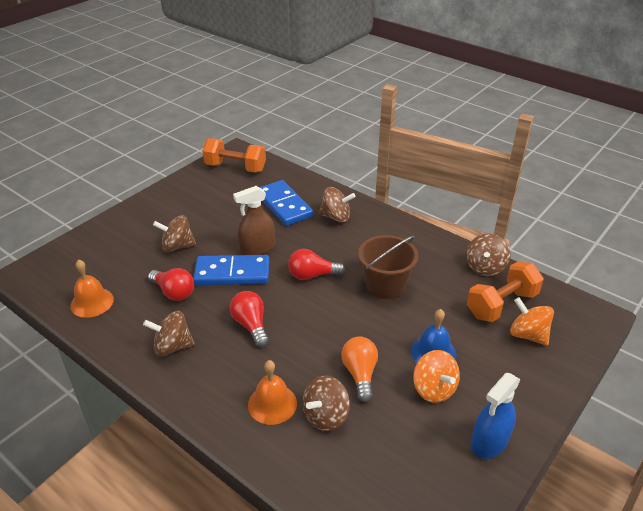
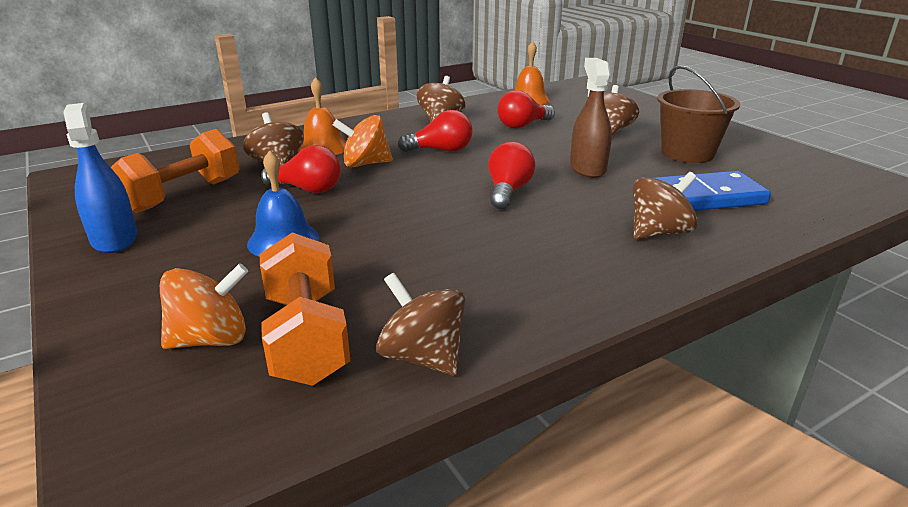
camera: 110 degrees right, 10 degrees down
blue domino [193,255,269,285] -> none
orange dumbbell [203,138,266,172] -> orange dumbbell moved to [111,129,240,213]
brown spinning top [319,187,356,222] -> brown spinning top turned 150 degrees counterclockwise [633,172,698,239]
orange light bulb [341,337,378,402] -> red light bulb [261,145,341,193]
brown bucket [358,235,418,299] -> brown bucket moved to [657,65,741,163]
orange spinning top [413,350,460,403] -> orange spinning top moved to [333,115,393,168]

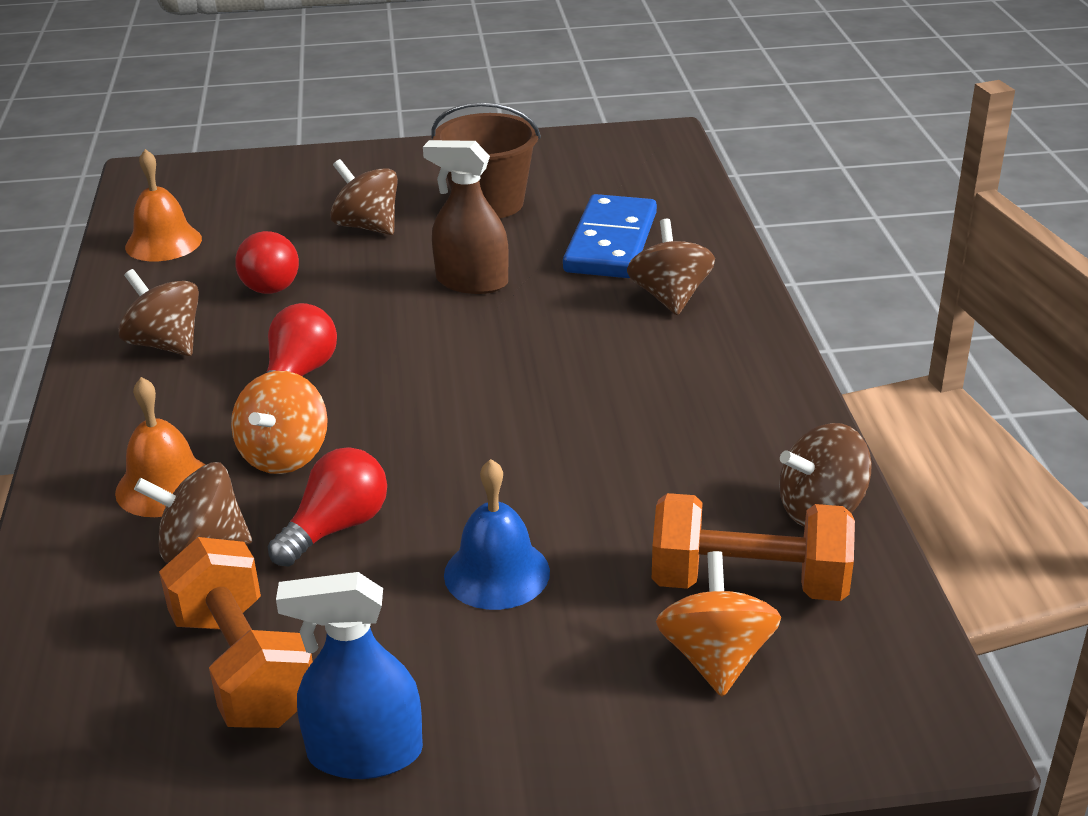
camera: 65 degrees left, 5 degrees up
red light bulb [488,142,535,209] -> none

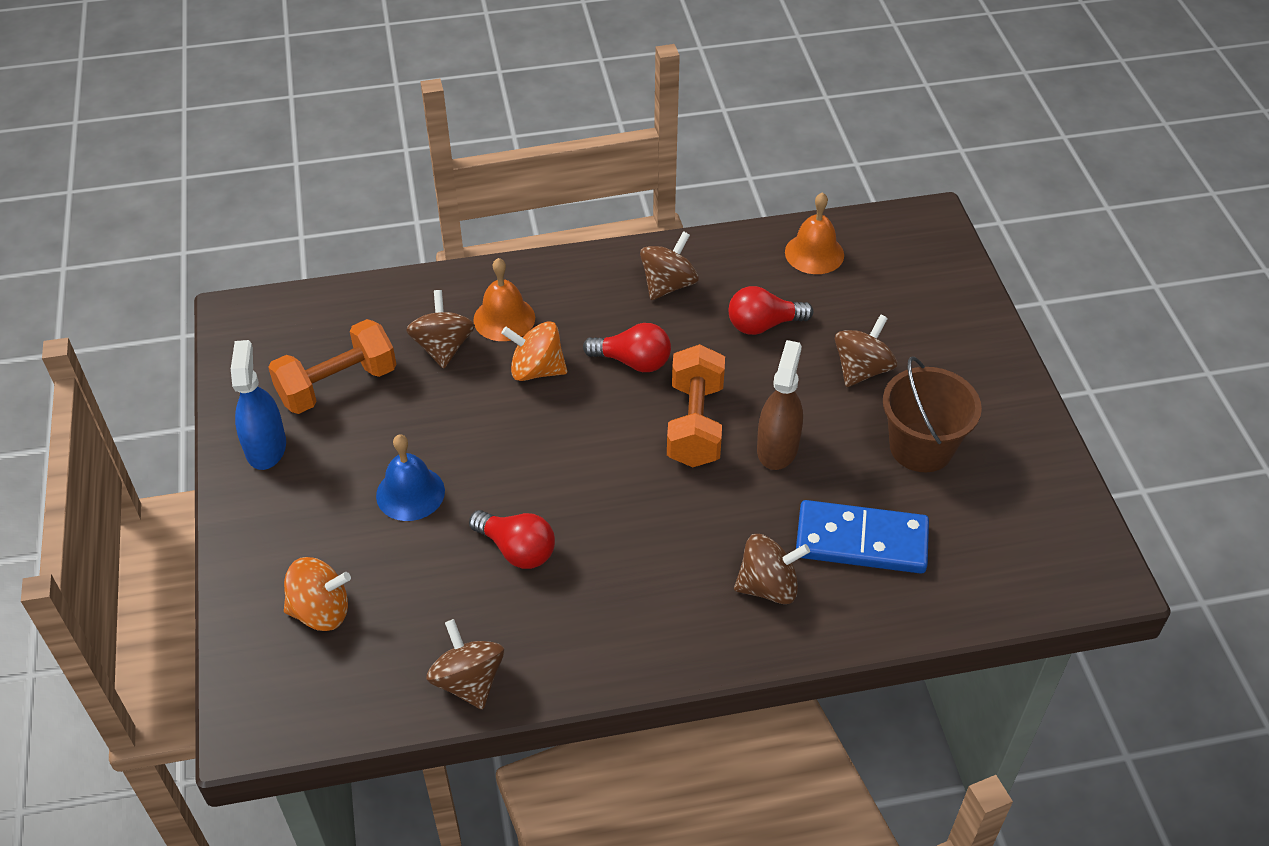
camera: 85 degrees right, 15 degrees up
red light bulb [268,447,387,566] -> red light bulb moved to [469,510,555,569]
orange dumbbell [652,493,855,601] -> orange dumbbell moved to [667,344,725,467]

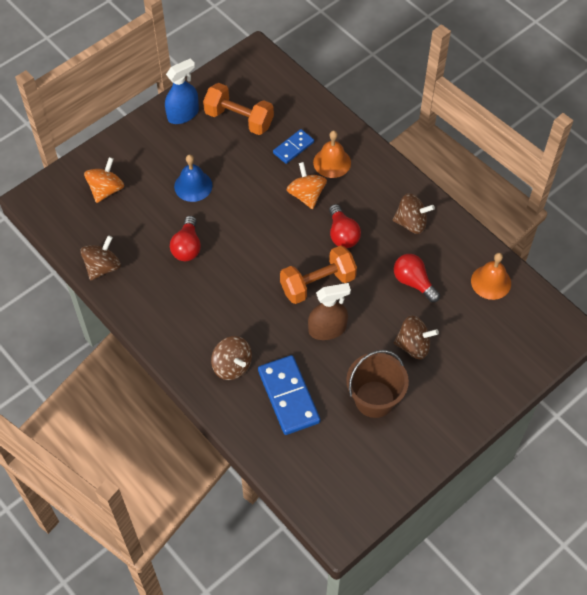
camera: 60 degrees right, 10 degrees up
orange spinning top [284,557,351,631] -> orange spinning top turned 120 degrees counterclockwise [84,157,124,203]
brown spinning top [406,290,475,369] -> blue domino [273,129,314,164]

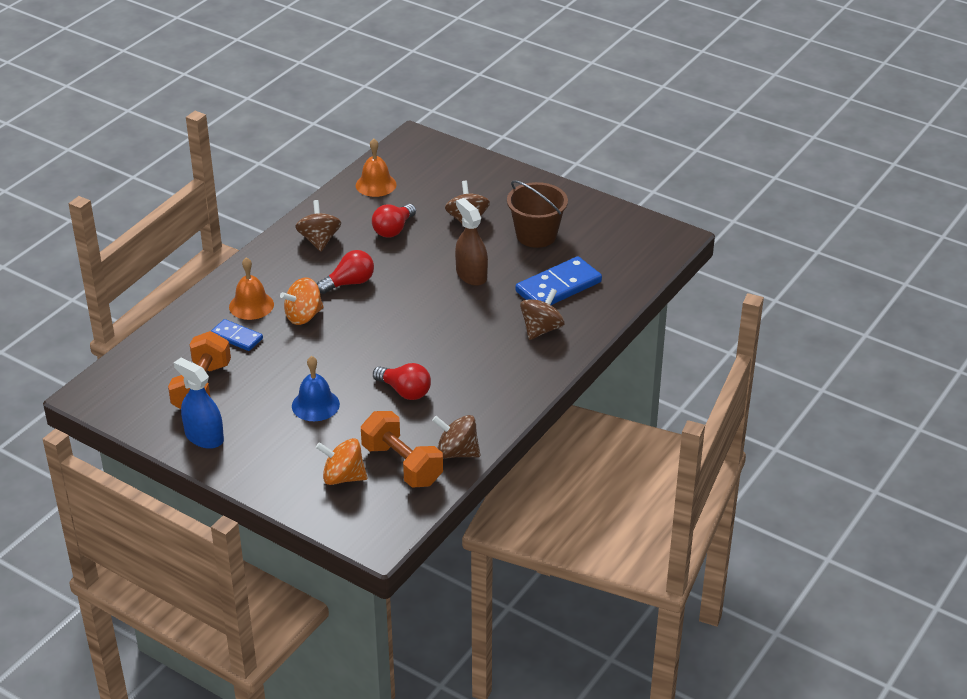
camera: 105 degrees left, 20 degrees down
red light bulb [170,216,201,261] -> red light bulb turned 45 degrees clockwise [373,363,431,400]
orange dumbbell [280,245,357,304] -> orange dumbbell moved to [361,411,443,488]

